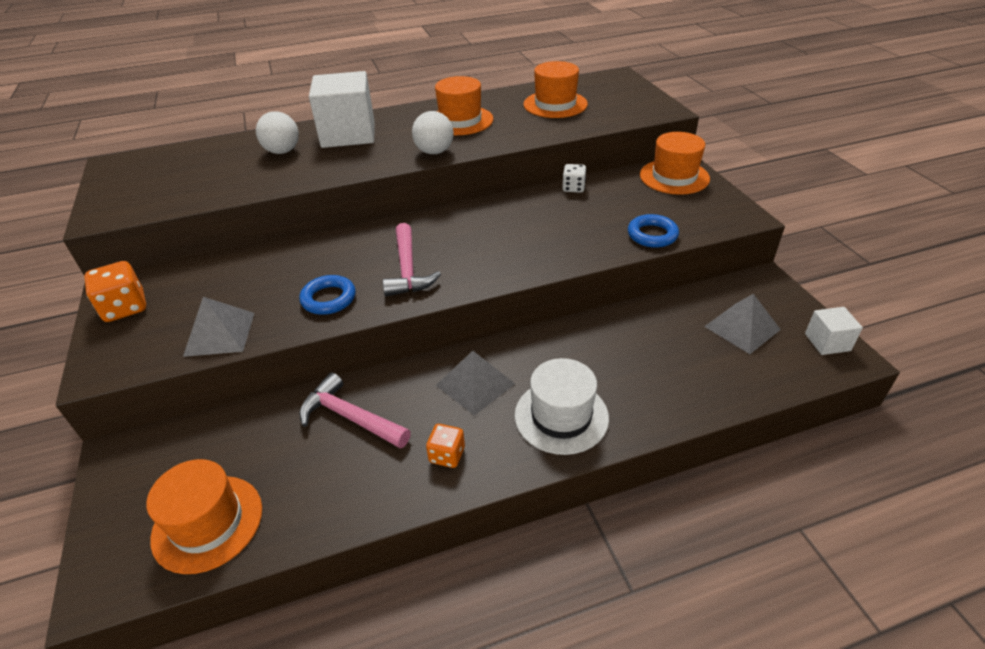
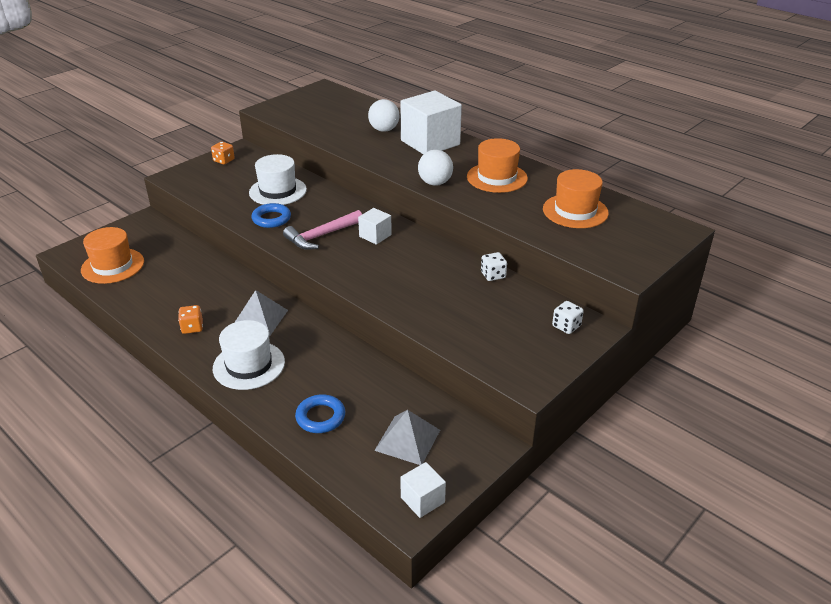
camera: 60 degrees right, 5 degrees down
orange dice [84,261,146,322] -> orange dice [211,142,235,164], size x0.64
grey pyramid [183,297,254,357] -> none
pink hammer [299,372,411,448] -> none
blue ring [628,214,679,248] -> blue ring moved to [295,394,345,433]
orange hat [640,132,710,195] -> white dice [552,301,584,334]
none -> white hat [249,154,307,205]
none -> white cube [358,208,392,245]

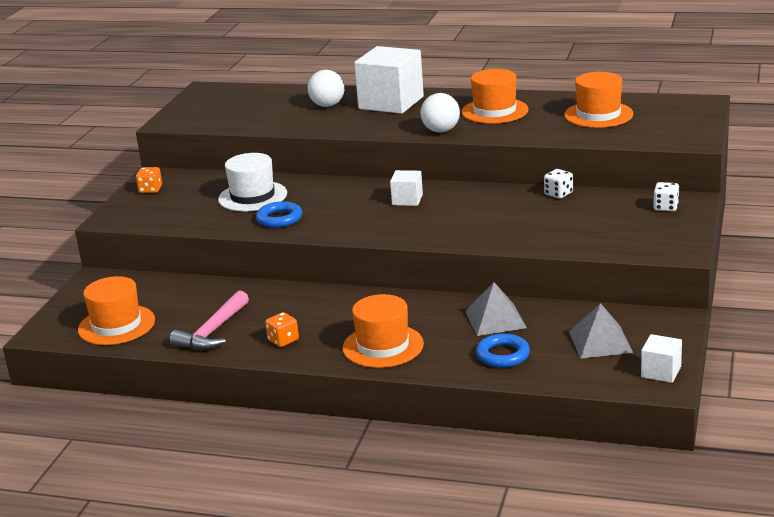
camera: 25 degrees left, 10 degrees down
white hat [213,320,285,390] -> orange hat [342,294,424,368]
grey pyramid [234,290,288,336] -> grey pyramid moved to [465,282,527,336]
pink hammer [283,210,362,250] -> pink hammer moved to [170,290,249,350]

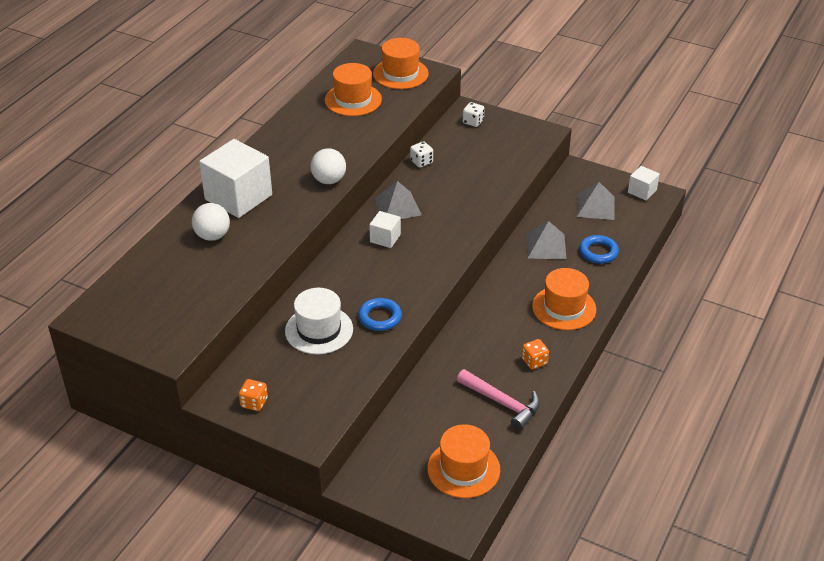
camera: 80 degrees left, 15 degrees up
orange hat [461,69,529,124] -> orange hat moved to [373,38,429,89]
none -> grey pyramid [374,181,422,219]

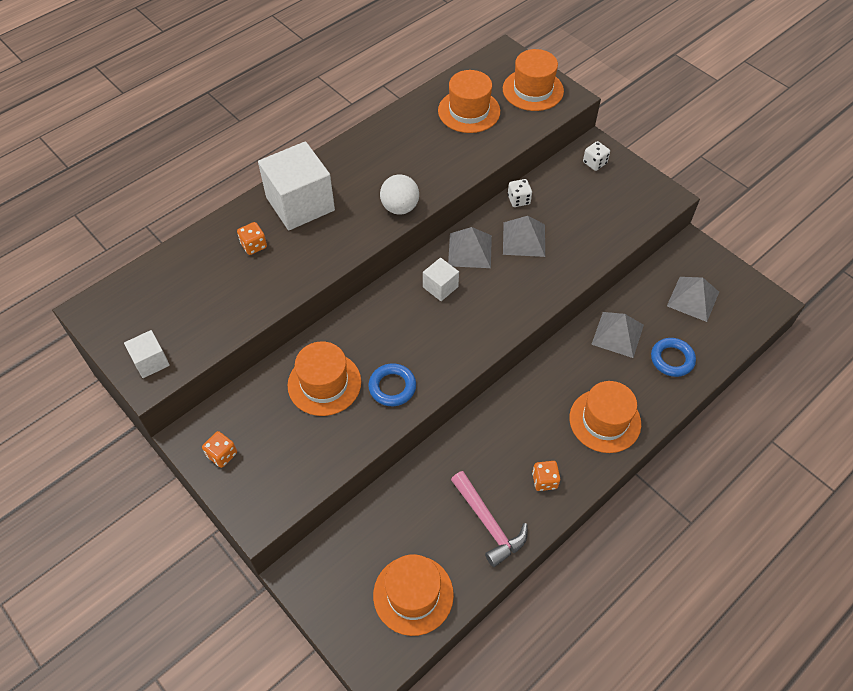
camera: 20 degrees right, 15 degrees up
white ball [192,203,230,241] -> orange dice [237,222,267,255]
white hat [285,288,353,354] -> orange hat [288,341,361,416]
white cube [628,166,660,201] -> white cube moved to [124,330,170,378]
none -> grey pyramid [503,216,545,257]

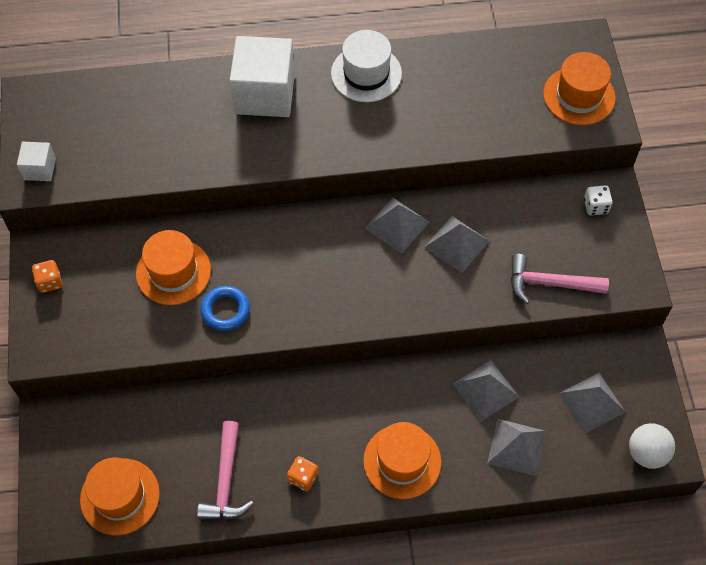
camera: 35 degrees right, 5 degrees up
orange dice [237,222,267,255] -> none
white ball [380,175,419,215] -> white ball moved to [629,423,675,469]
white cube [423,258,459,301] -> none
orange hat [438,70,500,133] -> none
white dice [508,179,532,207] -> none
blue ring [651,338,696,377] -> grey pyramid [487,419,545,476]
none -> white hat [331,30,402,102]
none -> pink hammer [511,254,609,304]

